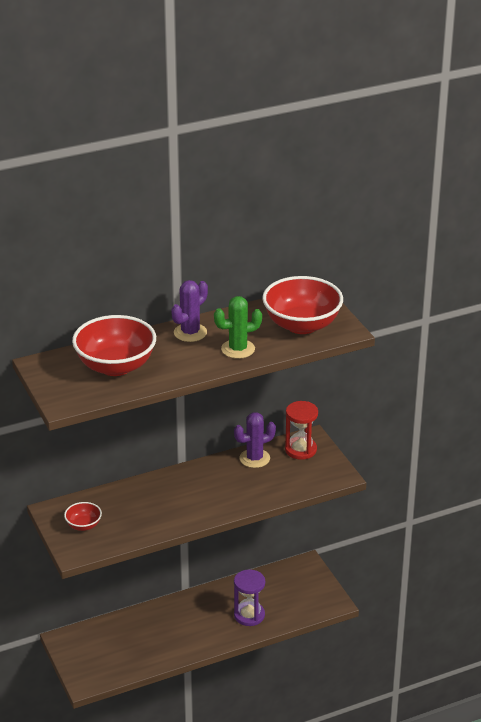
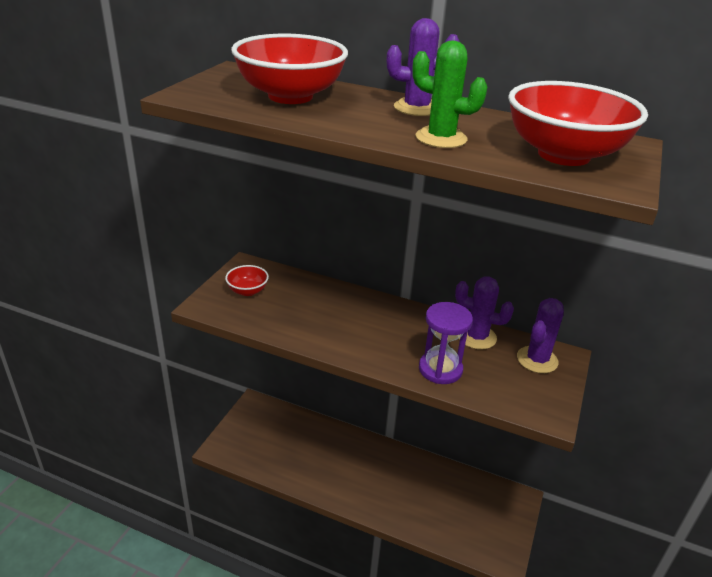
camera: 45 degrees right, 0 degrees up
purple hourglass [234,569,265,626] -> purple hourglass moved to [419,302,473,384]
red hourglass [285,401,318,460] -> purple cactus [517,298,564,373]

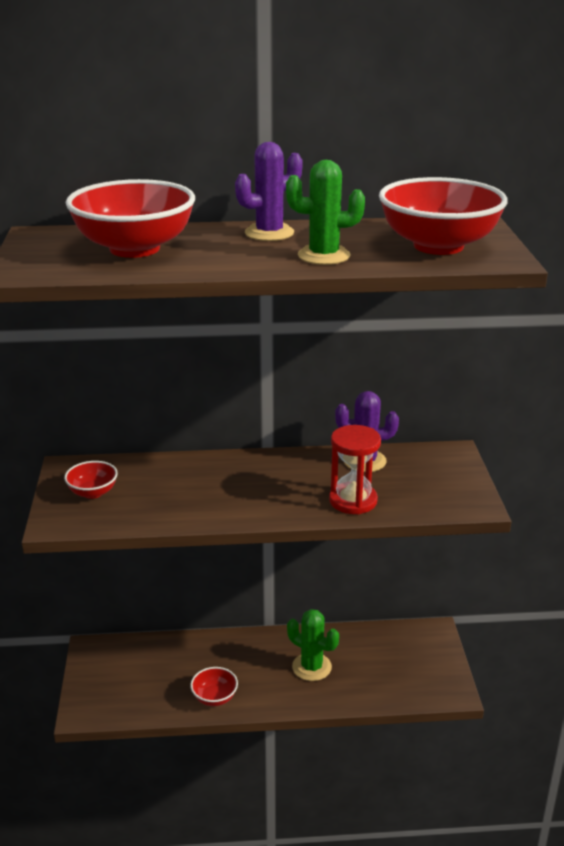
camera: 25 degrees left, 5 degrees down
purple hourglass [419,302,473,384] -> red hourglass [329,425,381,514]
purple cactus [517,298,564,373] -> none
none -> red bowl [190,667,238,706]
none -> green cactus [287,609,339,681]

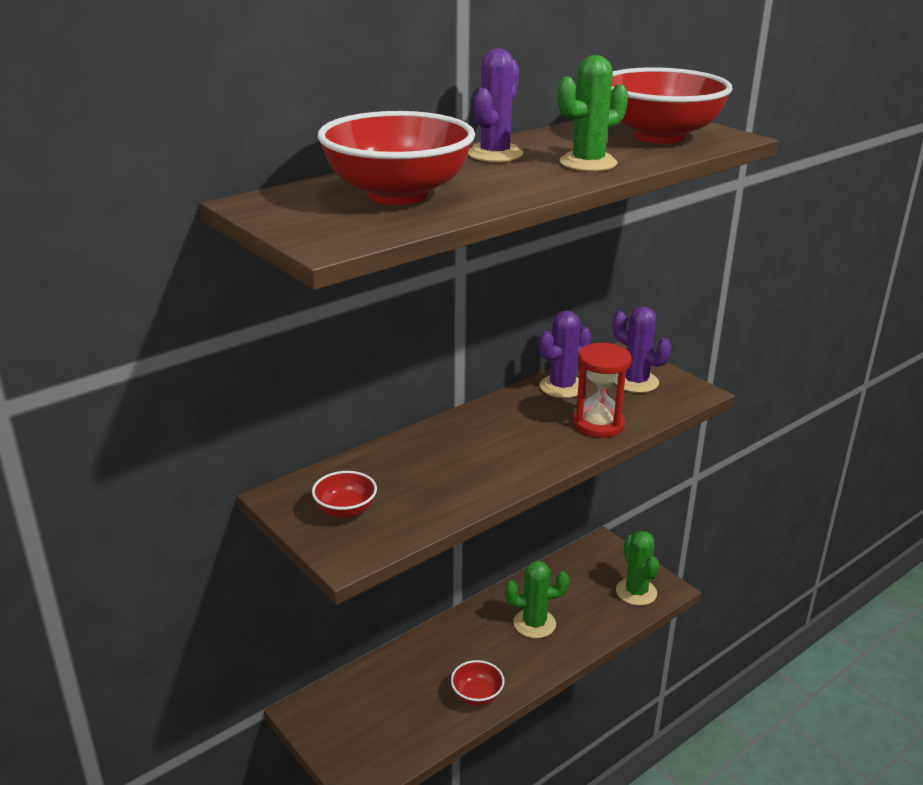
camera: 35 degrees left, 0 degrees up
none -> purple cactus [612,306,671,393]
none -> green cactus [616,531,659,606]

